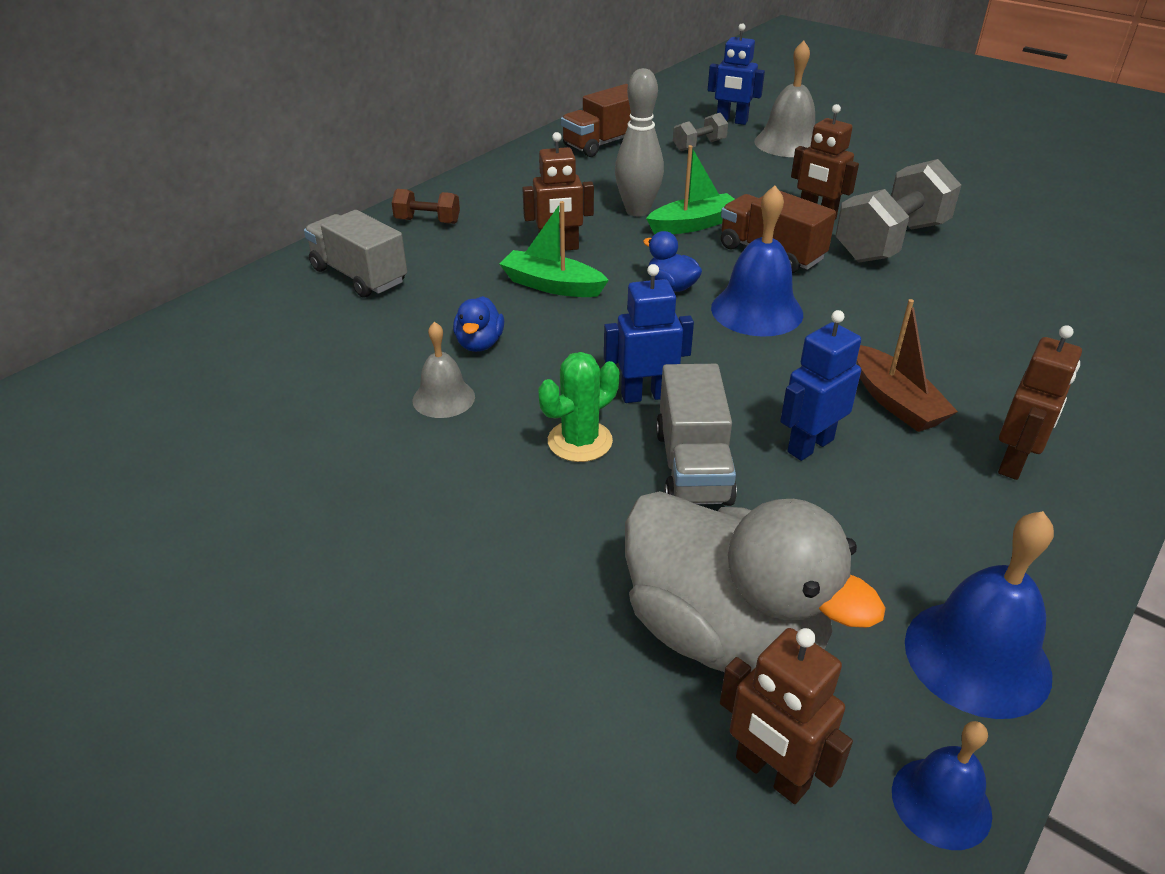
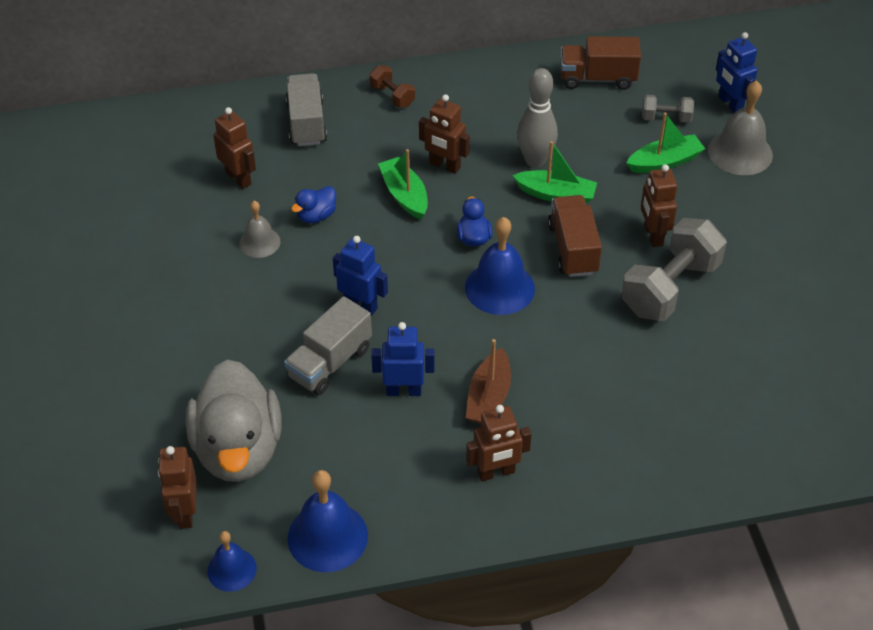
camera: 40 degrees right, 10 degrees up
green cactus [538,352,620,462] -> none
grey dumbbell [835,159,961,263] -> grey dumbbell turned 45 degrees counterclockwise [621,218,727,321]
none -> brown robot [213,107,256,189]
none -> green boat [626,113,705,173]

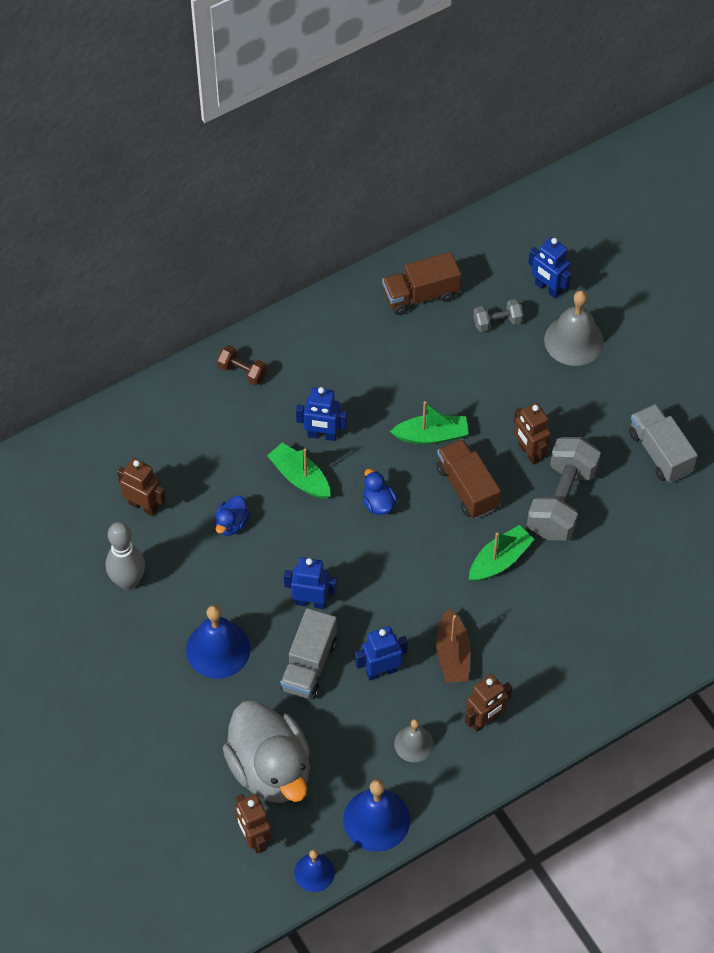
camera: 20 degrees left, 10 degrees up
grey bell [240,201,281,258] -> grey bell moved to [394,719,434,762]
grey truck [286,73,327,146] -> grey truck moved to [629,404,698,483]
brown robot [419,94,470,174] -> blue robot [296,387,347,441]
blue bell [465,217,535,315] -> blue bell moved to [186,605,251,679]
grey bowling pin [517,68,558,168] -> grey bowling pin moved to [106,522,145,590]
green boat [626,113,705,173] -> green boat moved to [469,525,534,582]

